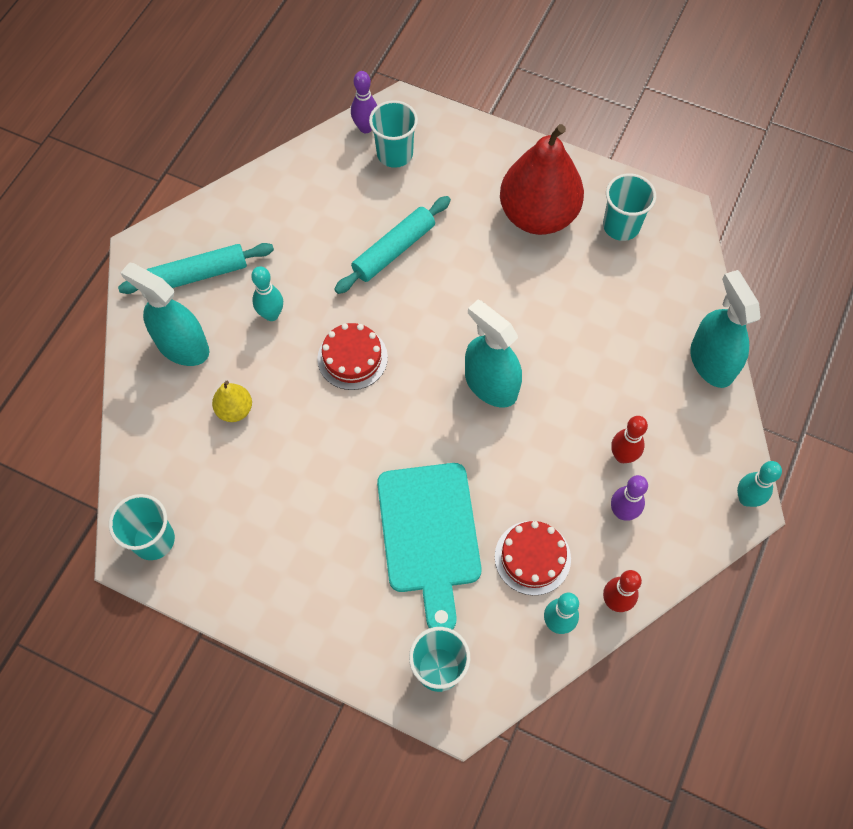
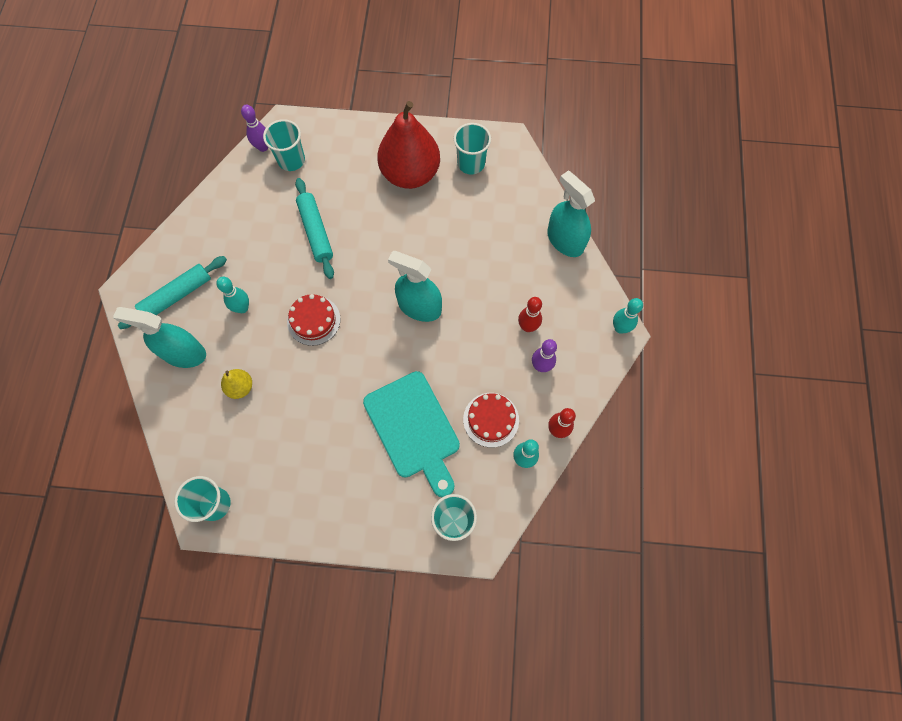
camera: 20 degrees left, 5 degrees up
turquoise rolling pin [334,196,451,294] -> turquoise rolling pin turned 45 degrees counterclockwise [295,178,334,279]

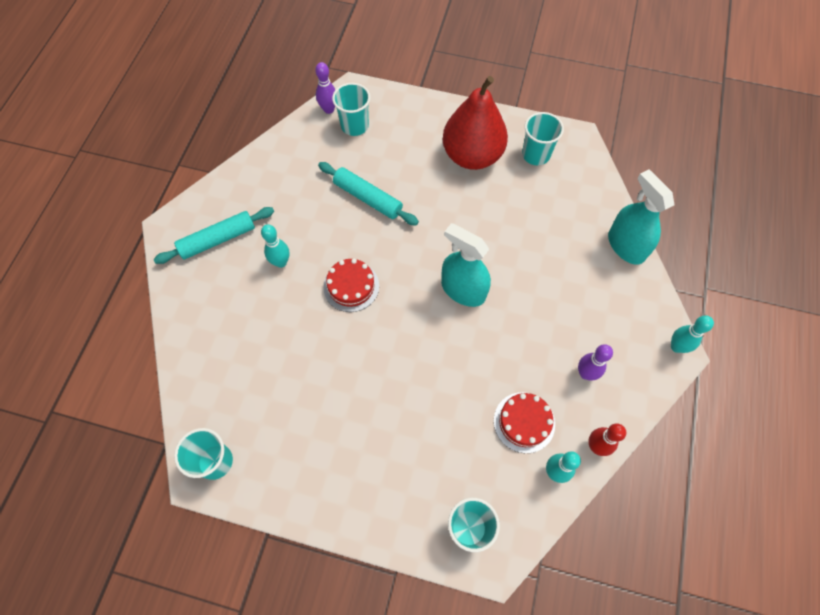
camera: 10 degrees right, 5 degrees down
turquoise spray bottle [113,307,206,368] -> none
yellow pear [221,369,252,399] -> none
turquoise rolling pin [295,178,334,279] -> turquoise rolling pin turned 45 degrees counterclockwise [318,162,419,225]
turquoise cutting board [363,371,460,497] -> none
red bowling pin [518,297,542,332] -> none

